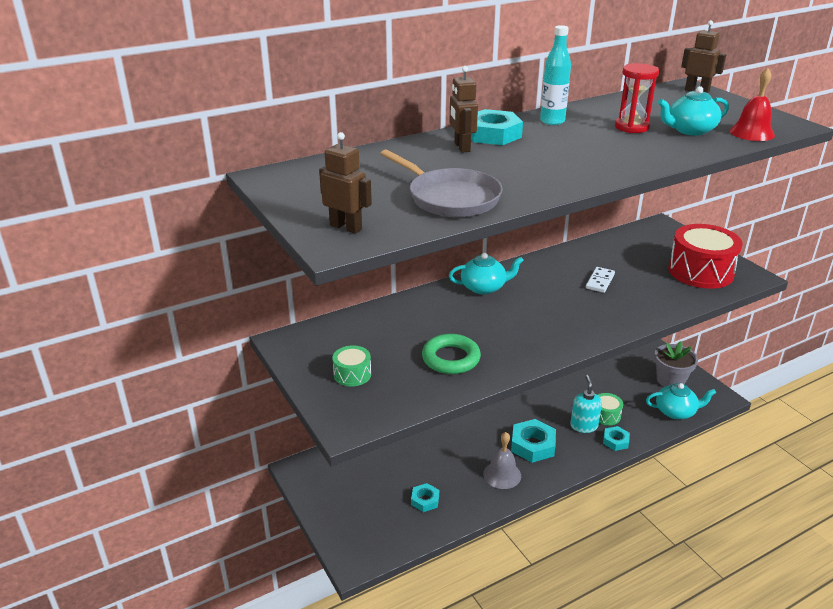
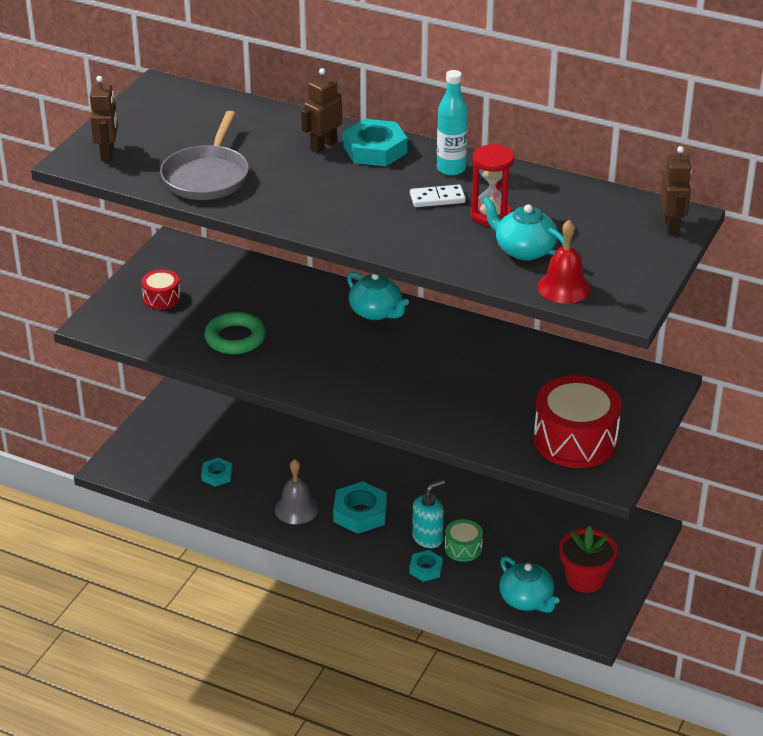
camera: 55 degrees right, 5 degrees up
green drum [332,345,371,387] -> red drum [141,269,181,309]
white domino [586,267,615,293] -> white domino moved to [410,185,466,207]
grey flower pot [654,341,698,387] -> red flower pot [559,526,618,593]

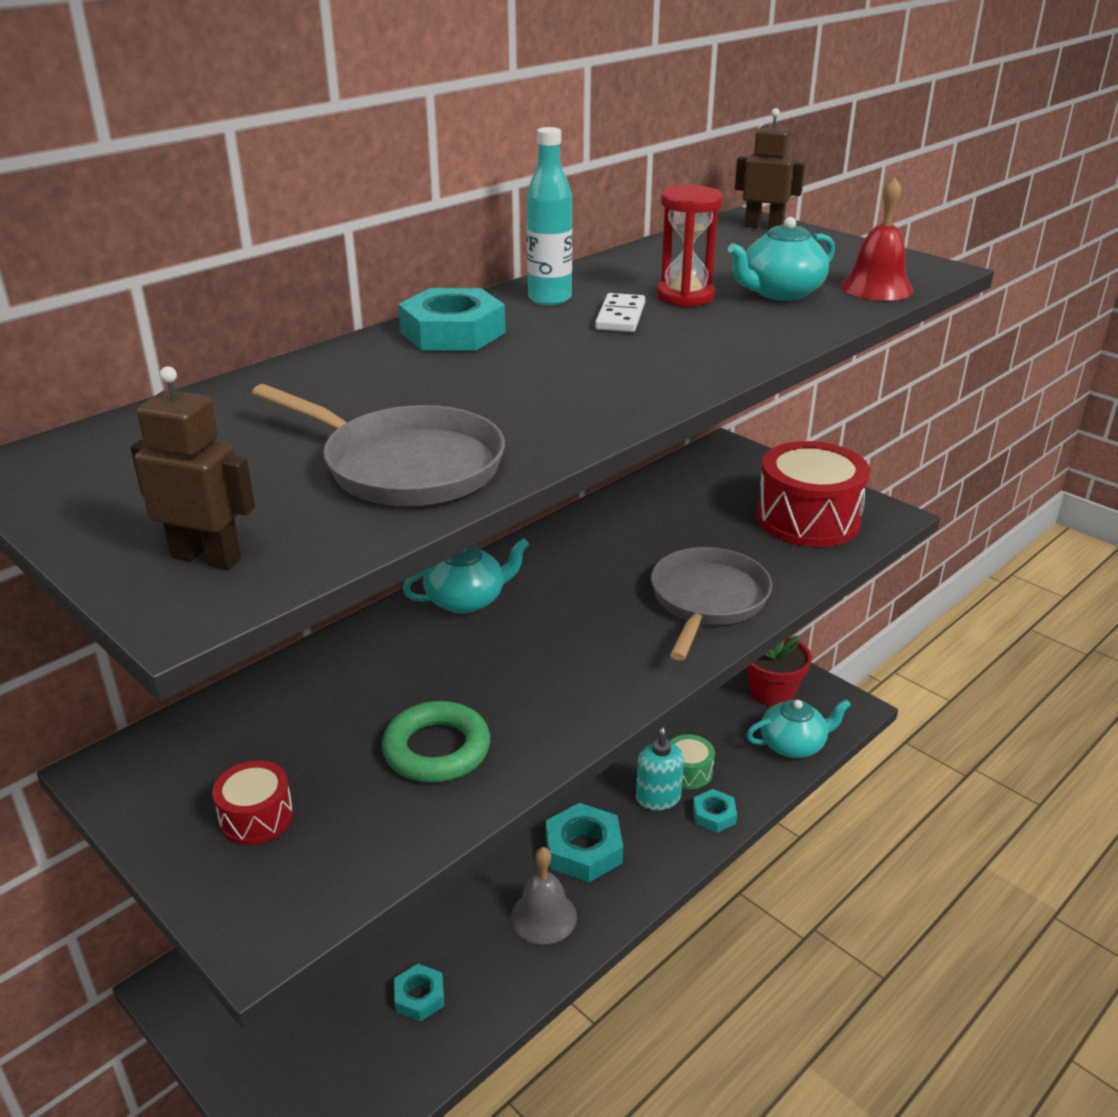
camera: 70 degrees left, 5 degrees down
brown robot [301,68,342,153] -> none
none -> grey pan [651,547,772,661]

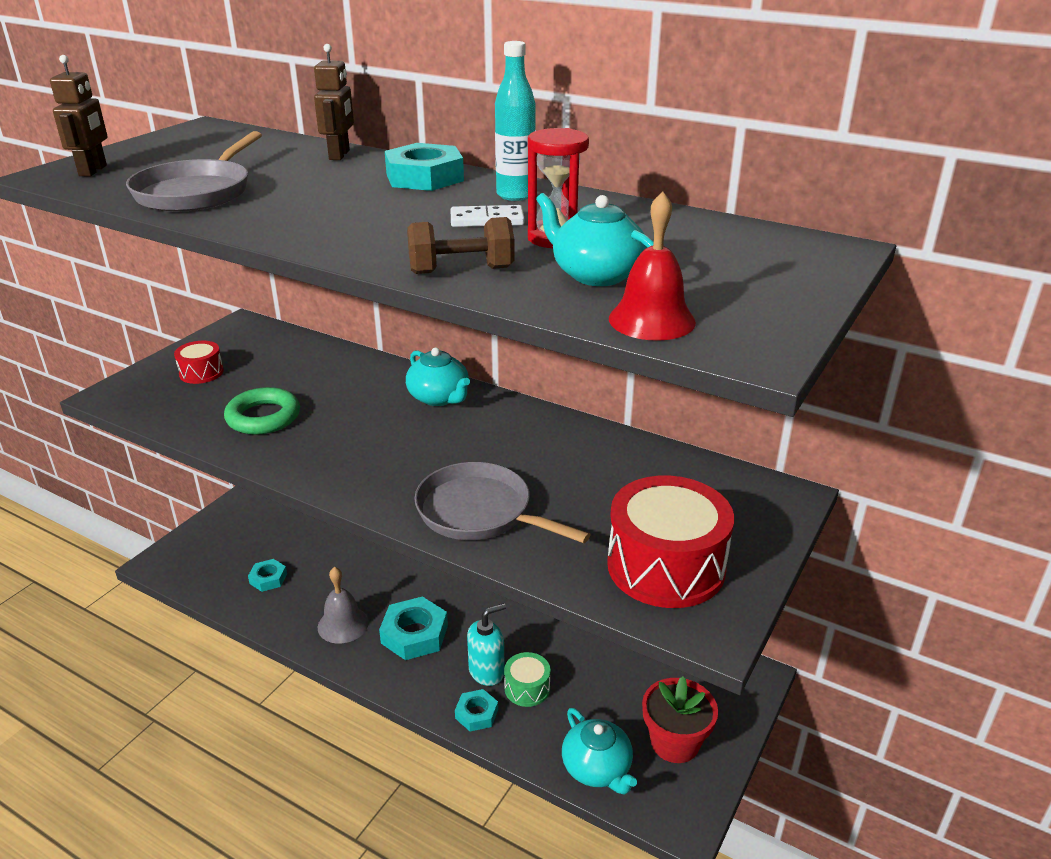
camera: 75 degrees right, 0 degrees up
grey pan [651,547,772,661] -> grey pan turned 150 degrees counterclockwise [414,462,591,543]
brown robot [735,108,805,229] -> brown robot moved to [314,44,354,160]
none -> brown dumbbell [407,217,515,274]

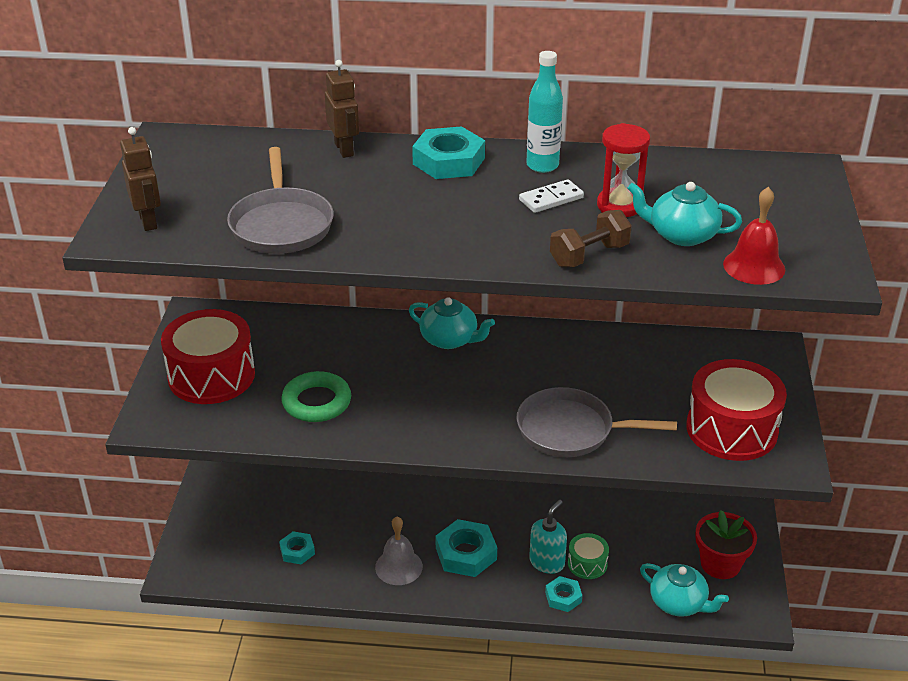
camera: 25 degrees left, 5 degrees up
red drum [174,341,224,384] -> red drum [161,309,255,404], size x2.04

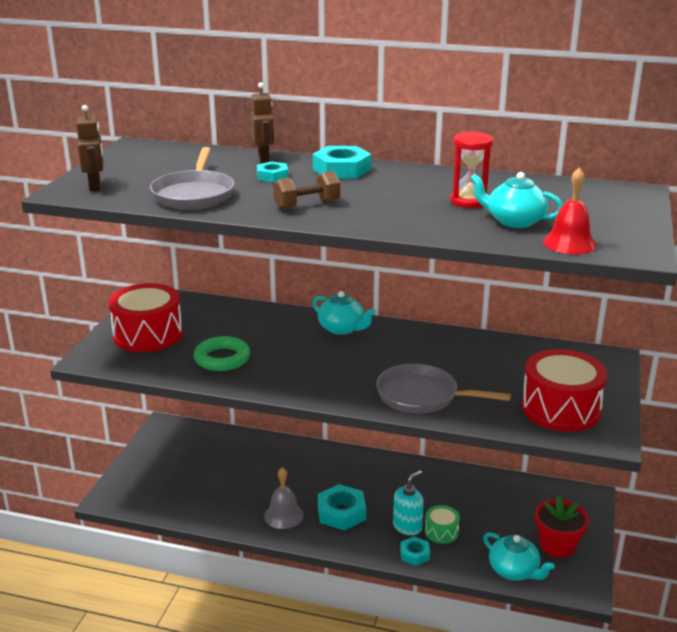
camera: 10 degrees right, 10 degrees down
turquoise nut [279,531,315,564] -> turquoise nut moved to [257,161,288,182]
white domino [519,179,584,213] -> none
turquoise bottle [526,51,563,173] -> none
brown dumbbell [550,210,632,267] -> brown dumbbell moved to [273,171,340,210]

